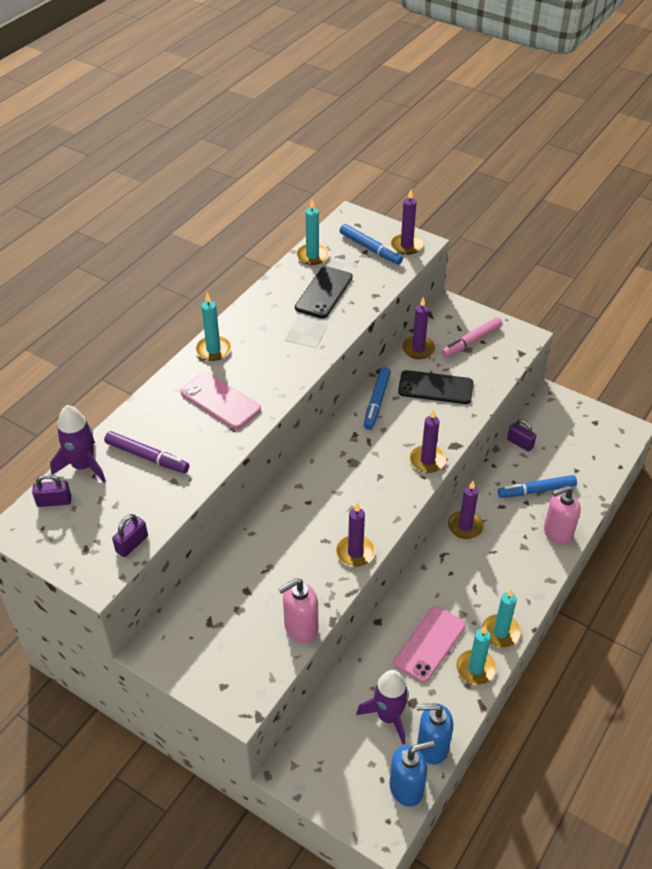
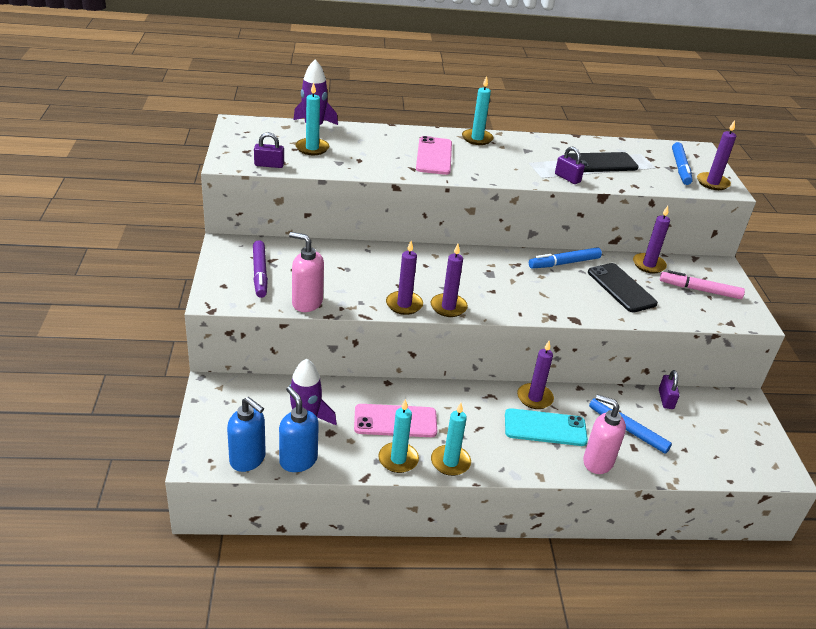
camera: 50 degrees right, 10 degrees down
purple padlock [32,474,71,507] -> purple padlock moved to [555,147,585,184]
purple marker [104,431,189,473] -> purple marker moved to [253,240,268,298]
turquoise candle [296,199,329,265] -> turquoise candle moved to [295,82,329,155]
purple candle [410,409,446,473] -> purple candle moved to [430,244,468,317]
none -> turquoise phone [505,408,588,446]

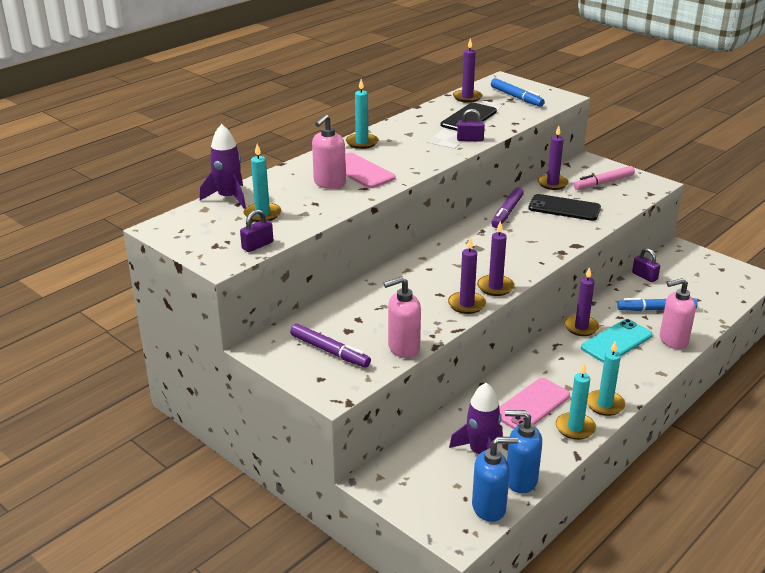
camera: 40 degrees left, 5 degrees down
blue marker [529,247,602,269] -> purple marker [491,187,524,228]
purple candle [697,120,736,190] -> purple candle moved to [453,38,482,103]
none -> pink soap dispenser [312,114,346,189]

